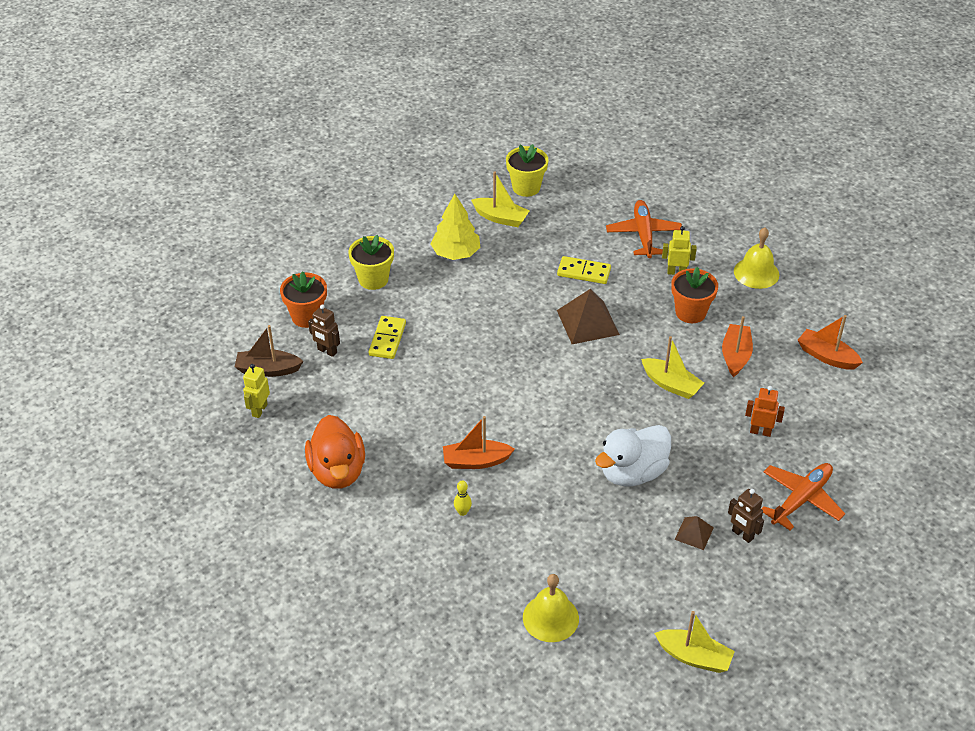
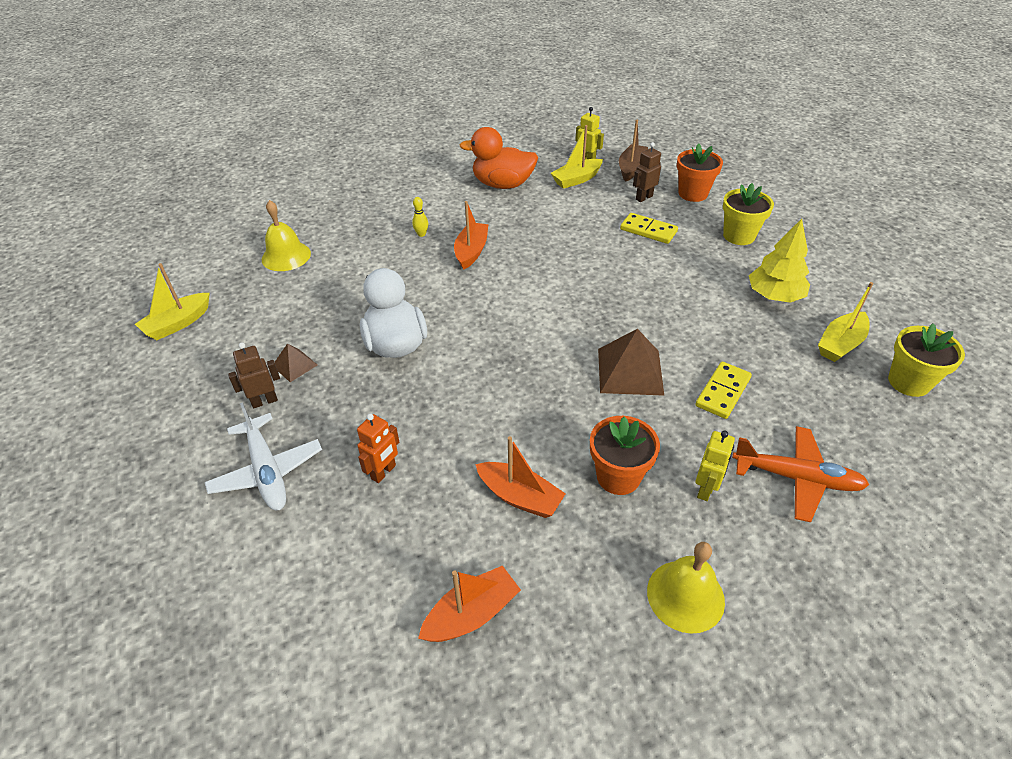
camera: 110 degrees right, 0 degrees up
yellow boat [641,336,704,399] -> yellow boat moved to [551,125,603,189]
orange plane [762,463,845,531] -> white plane [205,402,322,511]

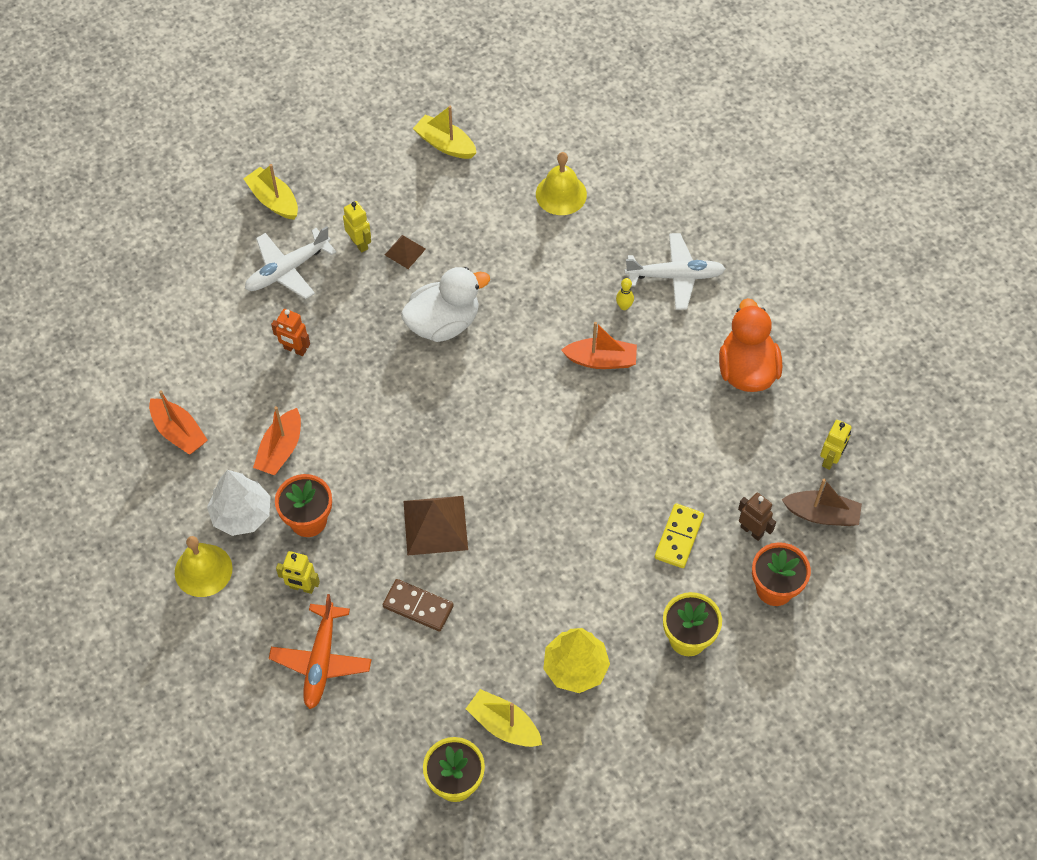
camera: 80 degrees right, 15 degrees up
brown robot [228,342,280,408] -> yellow robot [343,201,371,253]
yellow boat [551,125,603,189] -> yellow boat moved to [243,164,298,220]
yellow domino [695,362,752,419] -> brown domino [383,579,454,632]
none -> white tree [207,470,270,536]
none -> white plane [625,233,725,310]

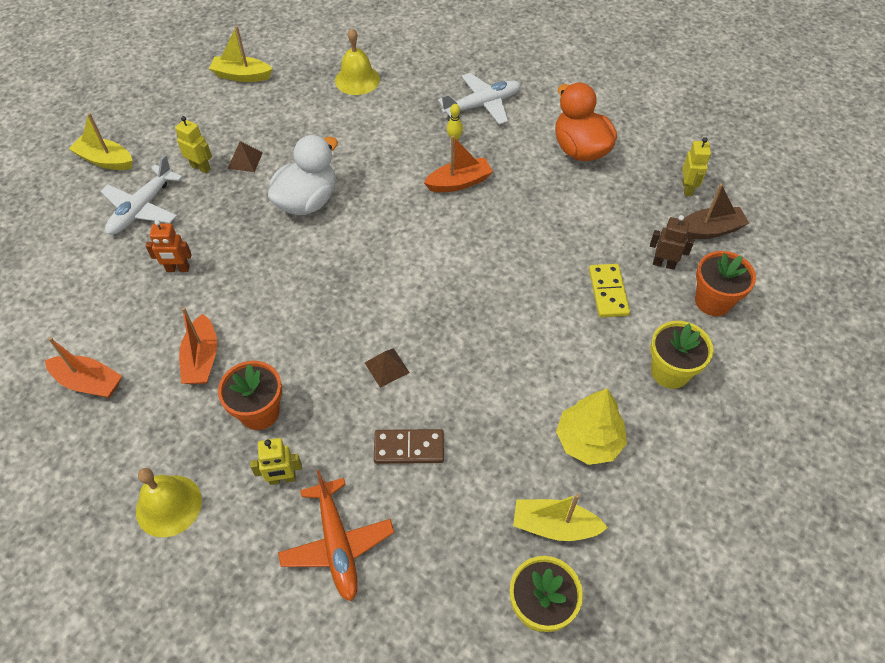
camera: 25 degrees left, 5 degrees down
white tree [207,470,270,536] -> none
brown pyramid [403,496,468,556] -> brown pyramid [365,348,410,388], size x0.54

